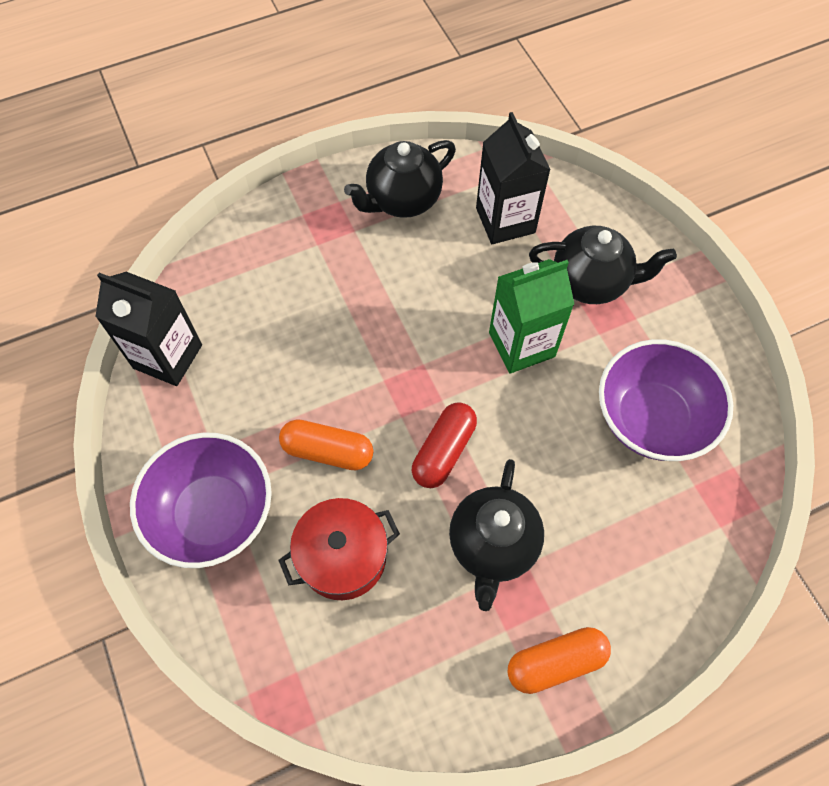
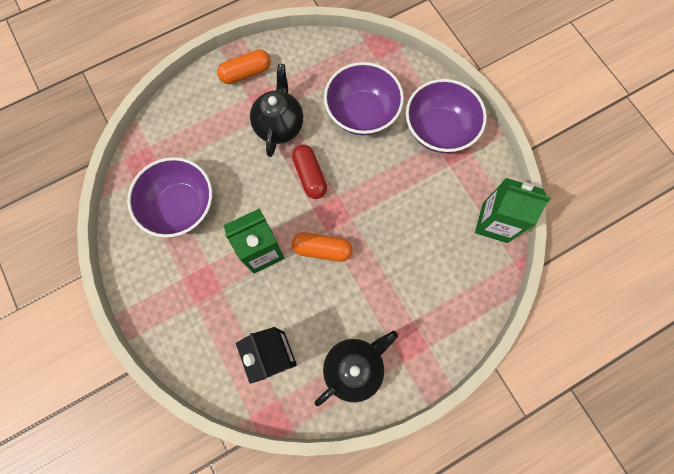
camera: 175 degrees right, 10 degrees up
black carton [95,272,202,386] -> green carton [475,178,551,243]
red pot [278,498,400,600] -> purple bowl [324,62,404,135]
orange capsule [279,420,374,470] -> orange capsule moved to [292,232,353,262]
red capsule [412,402,477,488] -> red capsule turned 45 degrees counterclockwise [292,145,327,199]
black teapot [529,226,677,304] -> none

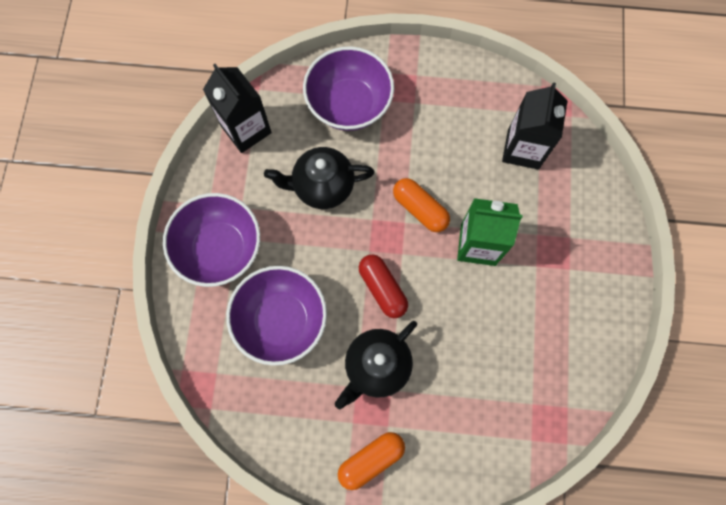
camera: 145 degrees left, 0 degrees up
purple bowl [127,157,212,238] -> purple bowl moved to [303,46,394,131]
orange capsule [217,49,271,84] -> orange capsule turned 45 degrees counterclockwise [338,432,405,490]
red capsule [292,145,327,199] -> red capsule turned 45 degrees counterclockwise [359,255,408,318]
black teapot [314,331,398,406] -> black teapot moved to [264,147,375,209]
green carton [475,178,551,243] -> black carton [203,64,272,153]

